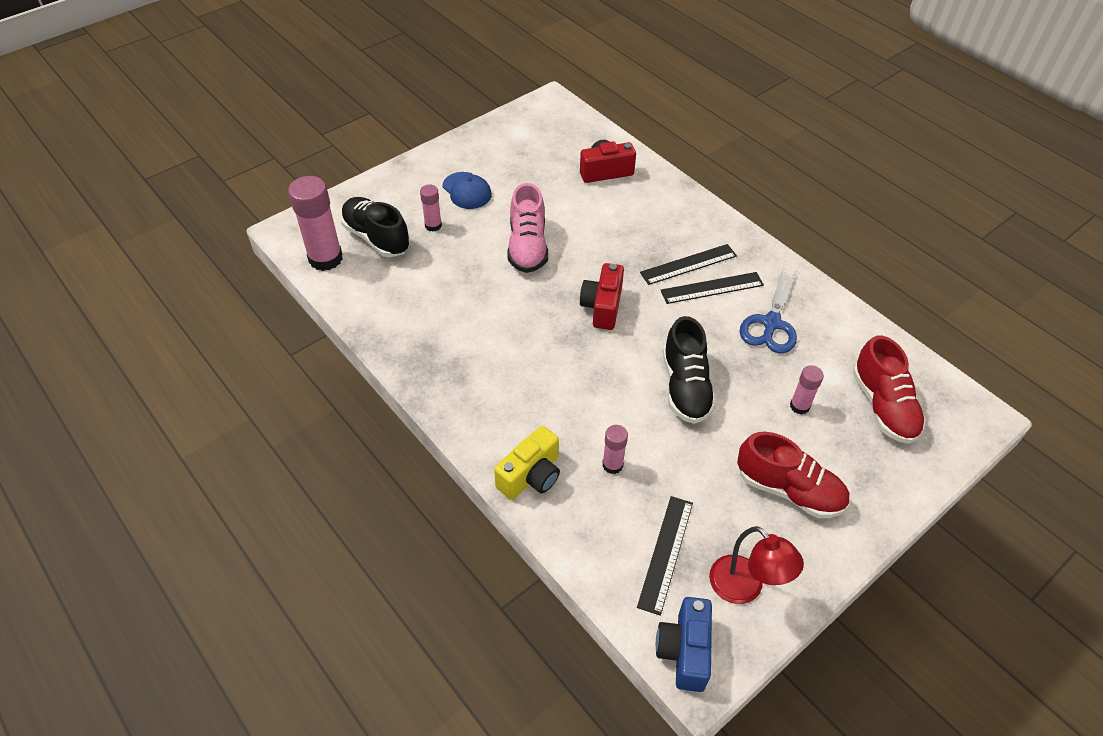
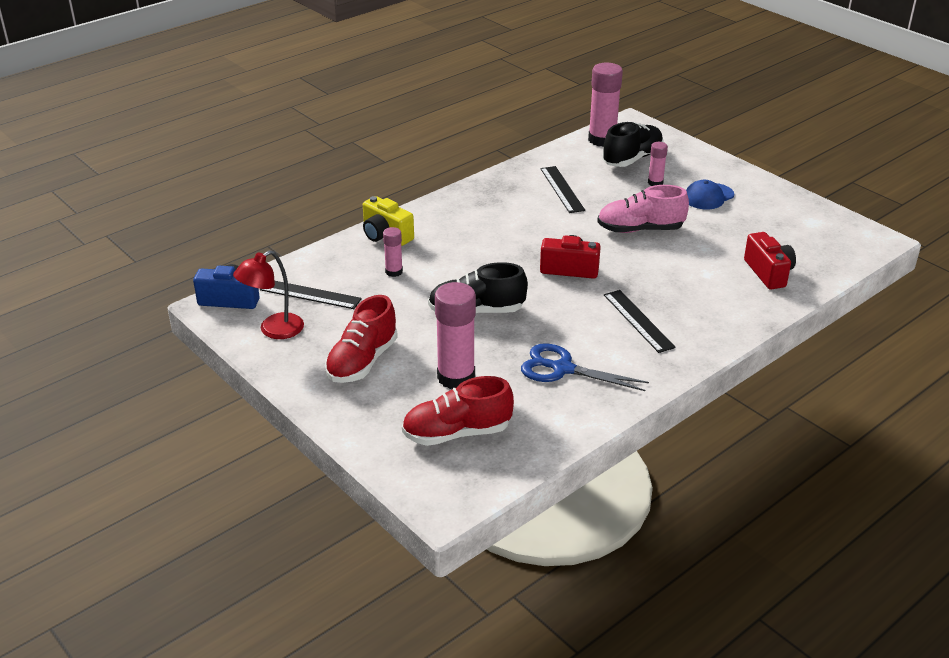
camera: 90 degrees right, 15 degrees down
black ruler [661,272,764,304] -> black ruler moved to [540,166,585,213]
pink glue stick [790,365,824,414] -> pink glue stick [435,282,476,389], size x1.93

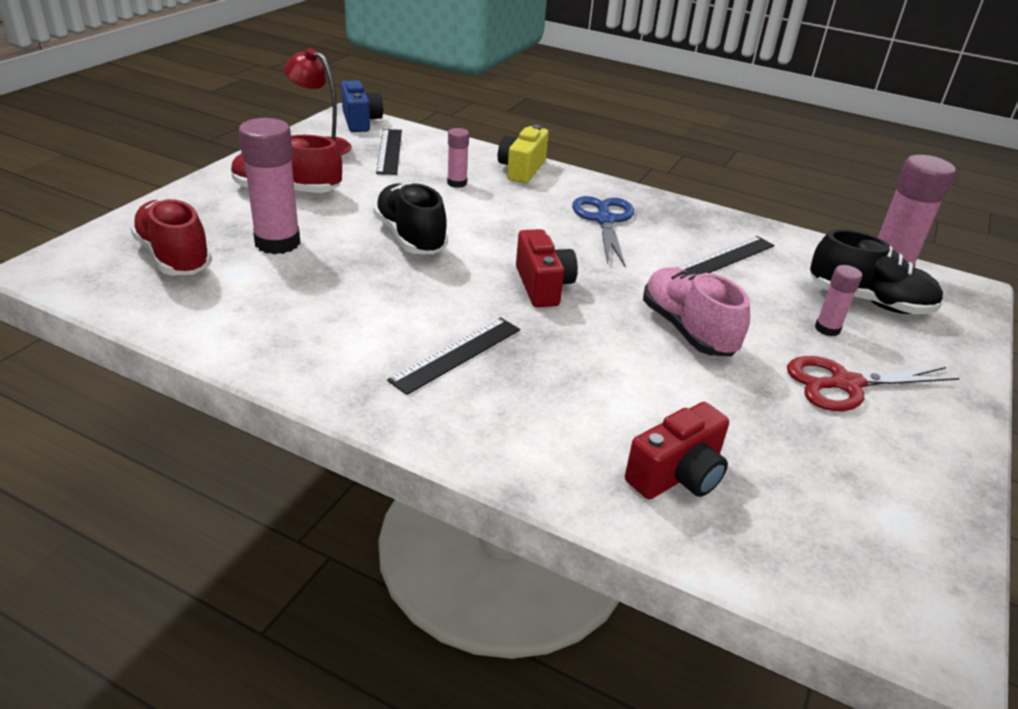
camera: 65 degrees right, 0 degrees up
blue scissors [521,343,649,391] -> blue scissors moved to [572,196,634,266]
blue cap [686,180,734,210] -> red scissors [787,356,960,411]

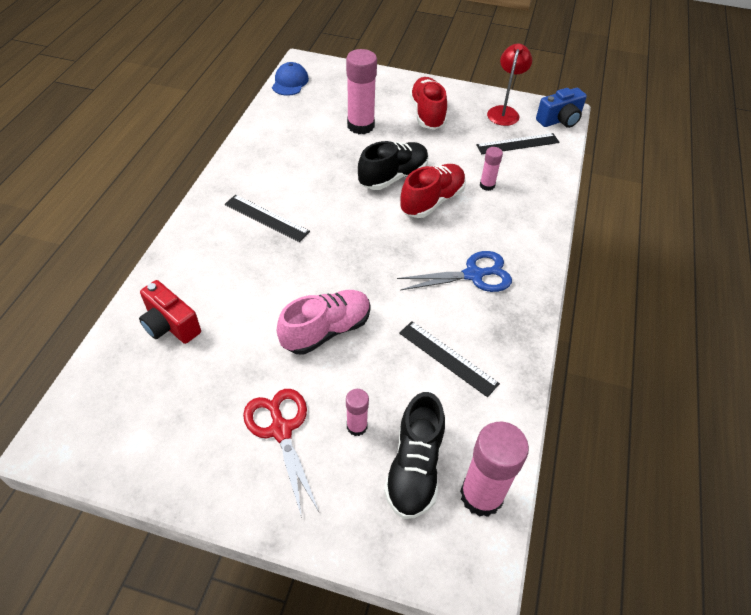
camera: 80 degrees right, 15 degrees up
red shoe [130,199,212,275] -> red shoe moved to [400,164,466,218]
yellow camera [498,125,549,183] -> none
red camera [516,229,578,307] -> none
none -> blue cap [272,62,309,96]

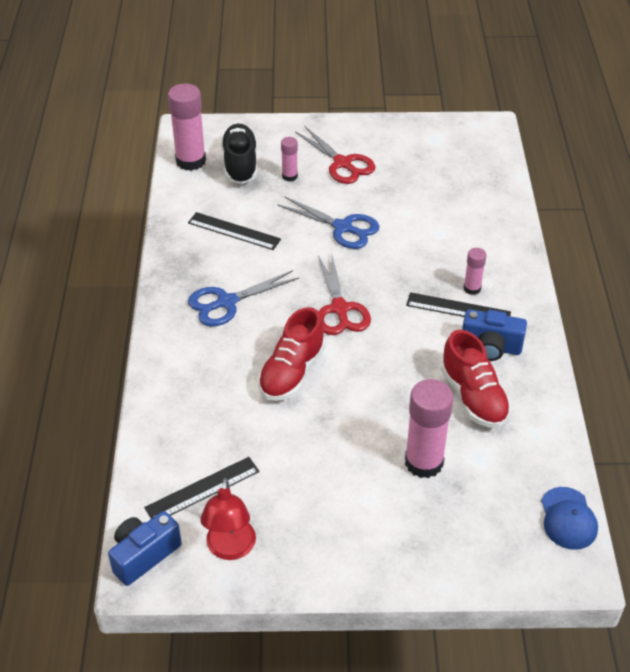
camera: 165 degrees right, 5 degrees down
red camera [139,280,201,344] -> none
pink shoe [277,290,371,355] -> blue scissors [278,196,380,249]
black shoe [358,141,429,190] -> none
red shoe [409,77,447,130] -> red shoe moved to [441,330,511,428]
pink glue stick [480,147,503,191] -> pink glue stick moved to [463,248,486,295]
none -> red scissors [318,252,371,335]
none -> blue camera [462,309,527,361]

